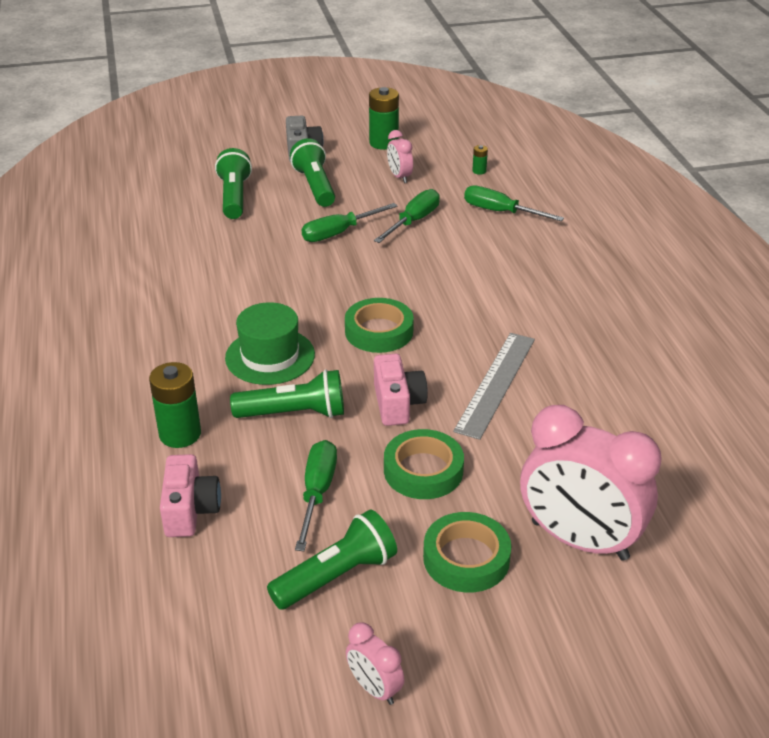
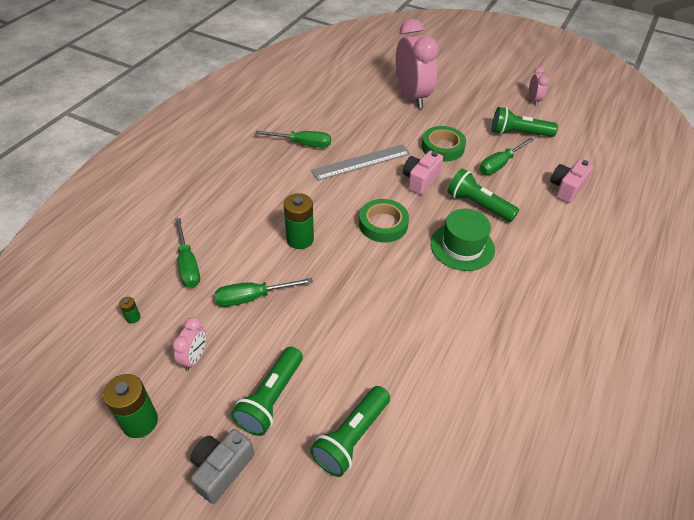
camera: 140 degrees left, 10 degrees up
green battery [149,362,201,448] -> green battery moved to [284,193,314,249]
green screwdriver [301,203,398,242] -> green screwdriver moved to [255,130,331,148]
green tape [423,512,511,593] -> none

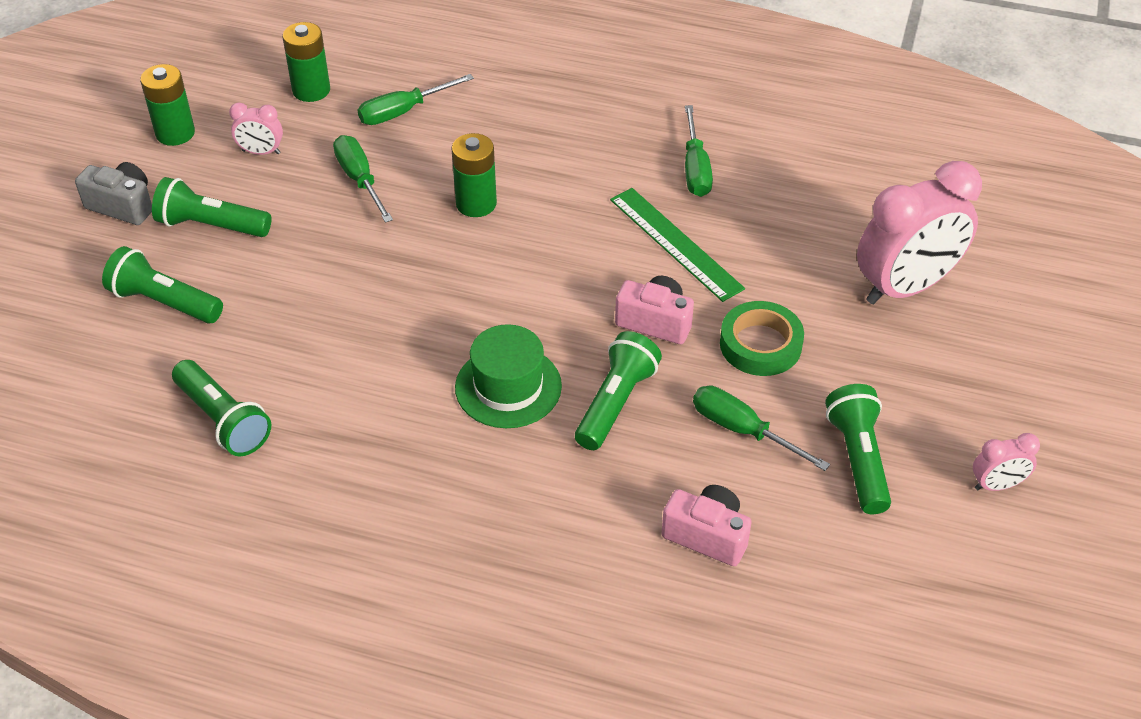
camera: 80 degrees right, 0 degrees up
green battery [119,297,141,324] -> green battery [283,22,330,102], size x2.17
grey ruler [311,144,410,181] -> green ruler [610,188,745,302]
green tape [359,199,409,243] -> none
none -> green flashlight [172,360,271,457]

